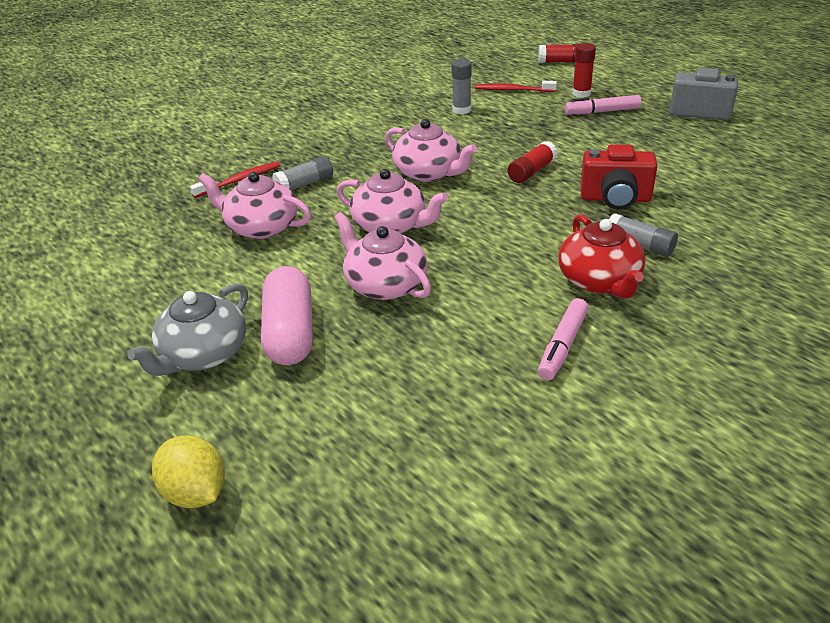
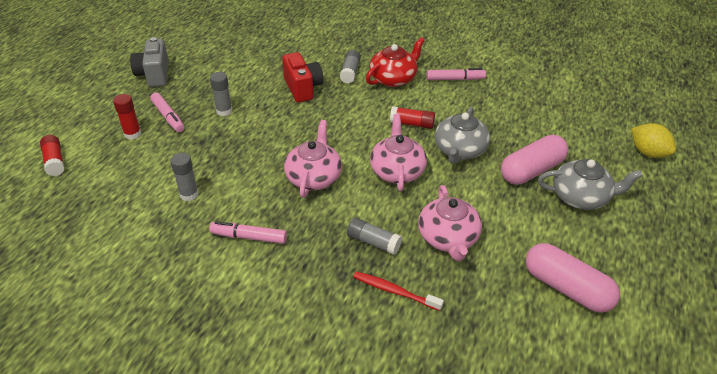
camera: 120 degrees left, 5 degrees up
yellow lemon [152,435,225,508] -> yellow lemon turned 60 degrees counterclockwise [632,123,676,158]
pink teapot [334,212,431,300] -> grey teapot [435,107,490,164]
red toothbrush [475,81,557,92] -> none
red glue stick [508,141,558,183] -> red glue stick moved to [390,106,435,129]
none -> pink marker [209,221,287,244]
none -> grey glue stick [210,72,232,116]
none -> pink capsule [526,243,620,313]

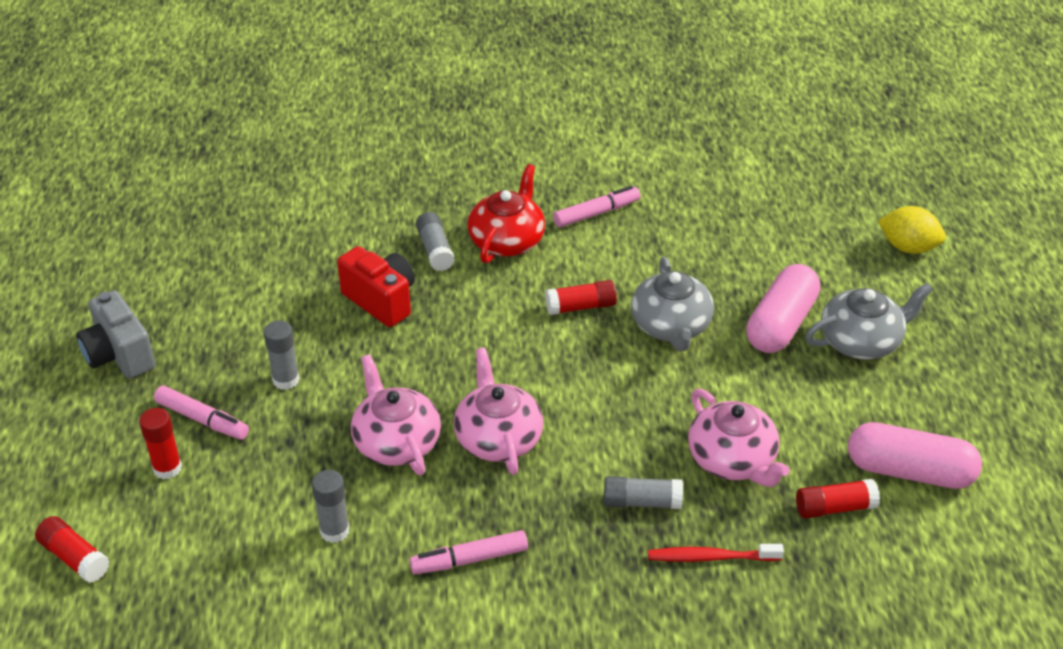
camera: 25 degrees left, 0 degrees up
pink teapot [370,114,427,191] -> pink teapot moved to [351,354,441,475]
none -> red glue stick [796,479,880,519]

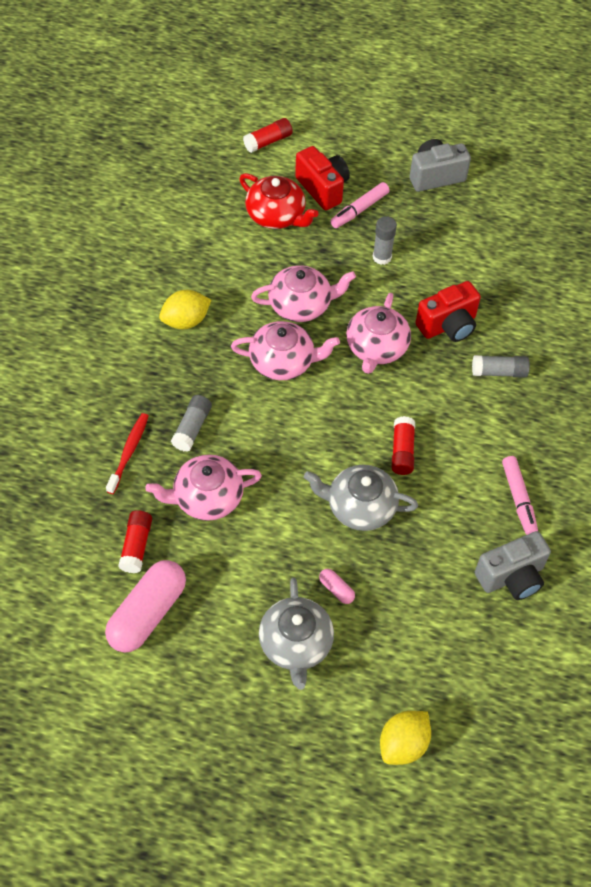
camera: 105 degrees right, 15 degrees up
red glue stick [139,408,182,479] -> red camera [295,146,350,210]
grey glue stick [312,470,350,543] -> none
pink marker [410,530,528,574] -> yellow lemon [159,290,211,329]
red teapot [467,164,545,263] -> red teapot moved to [239,173,319,229]
pink capsule [746,264,820,353] -> pink capsule [319,569,355,604], size x0.42
none -> pink teapot [346,293,411,374]
none -> grey camera [475,531,551,600]

